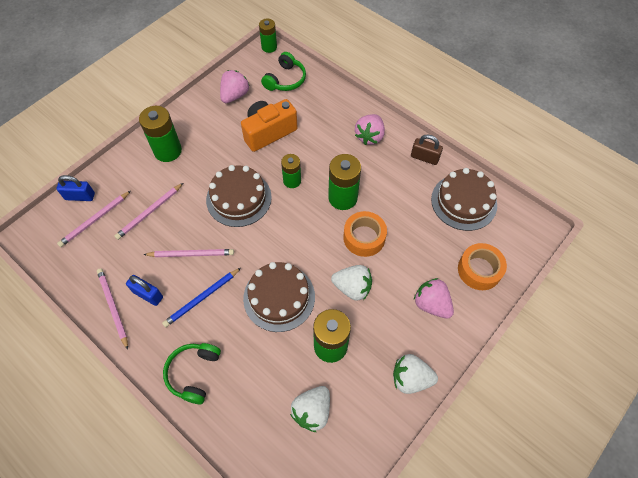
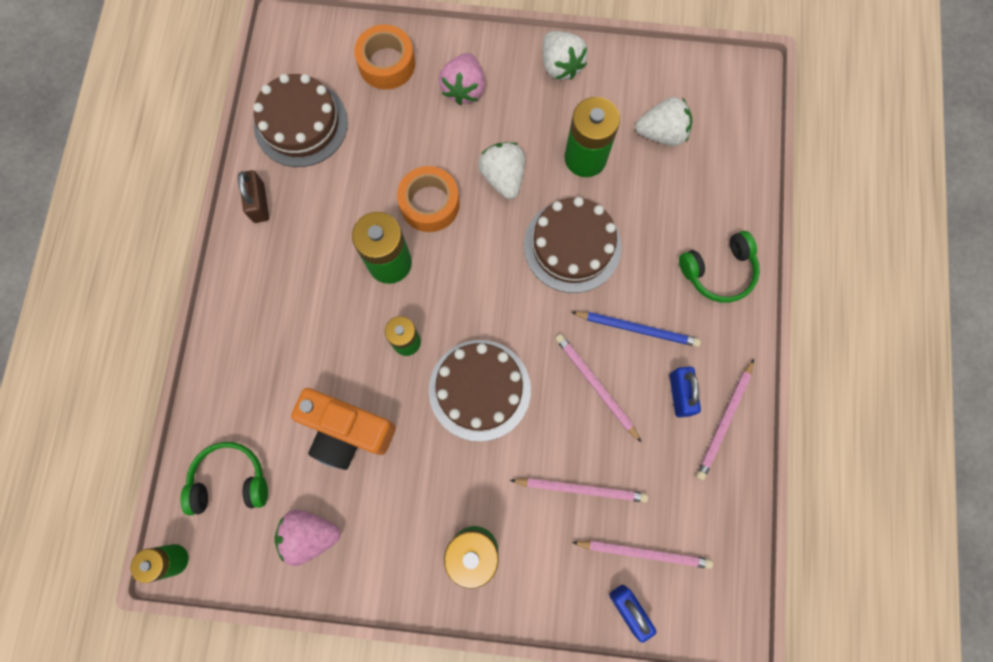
camera: 125 degrees left, 15 degrees up
pink strawberry [355,114,385,145] -> none

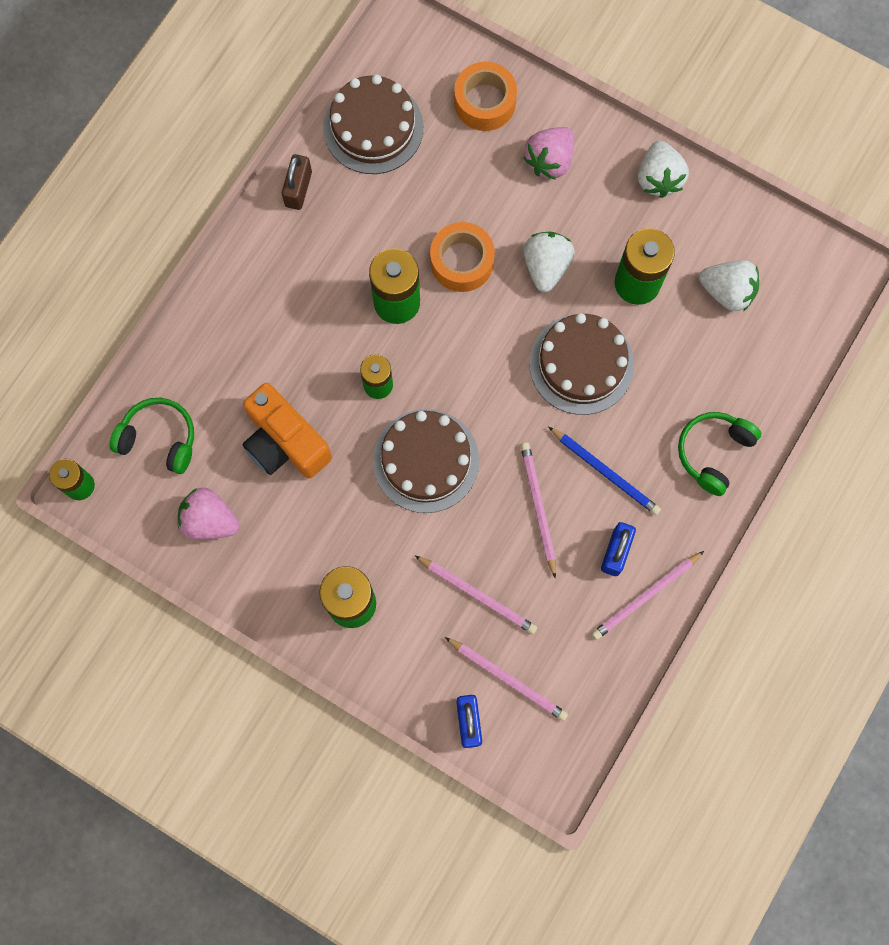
camera: 25 degrees right, 0 degrees up
green headphones [679,231,760,303] -> green headphones turned 120 degrees clockwise [678,412,761,496]

